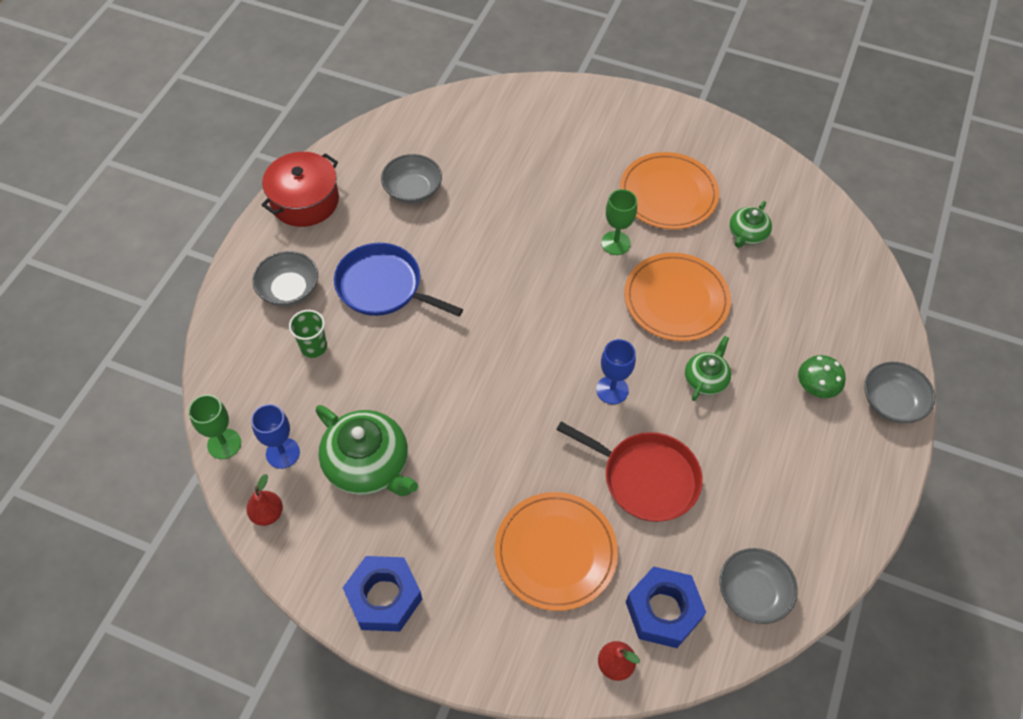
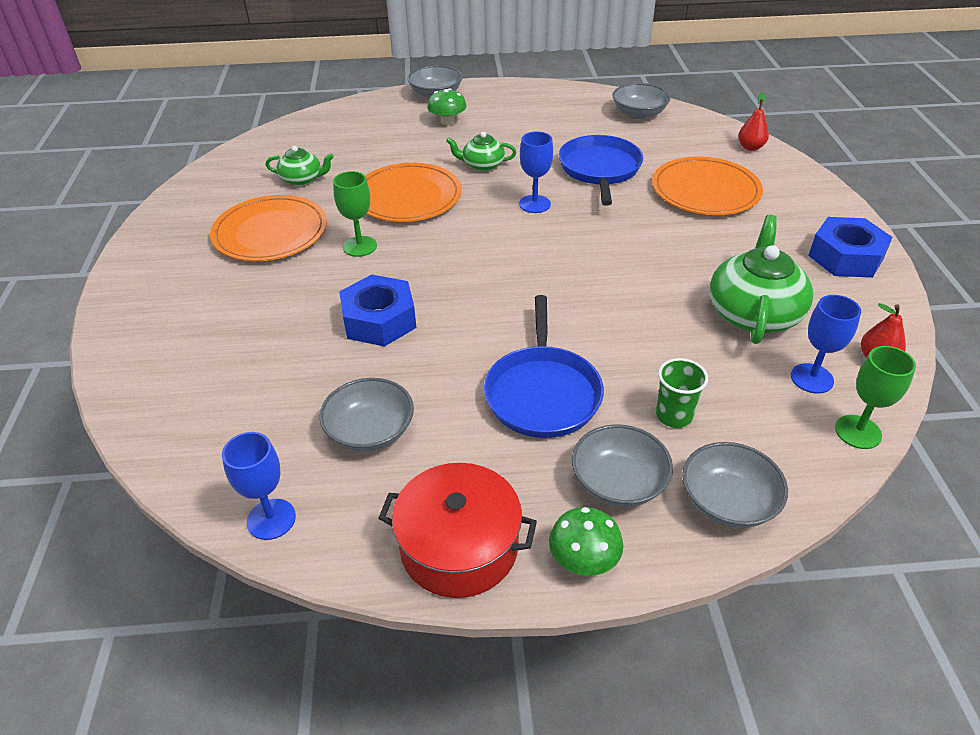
camera: 115 degrees left, 15 degrees down
red pan [556,422,703,522] -> blue pan [559,135,643,206]
blue nut [626,566,706,648] -> blue nut moved to [339,274,416,347]
none -> blue goblet [222,432,296,540]
none -> green mushroom [549,507,623,576]
none -> grey bowl [682,442,788,528]

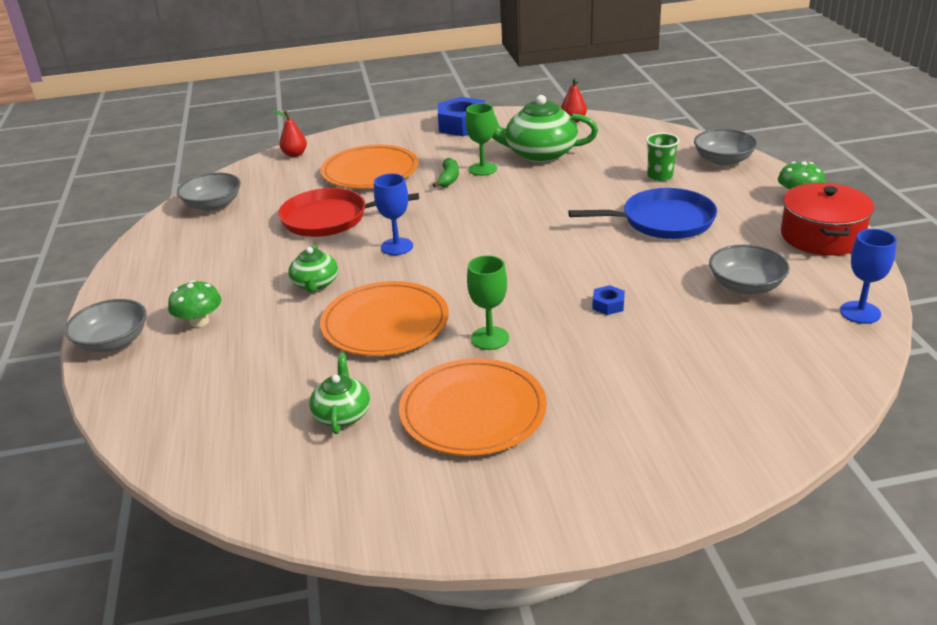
camera: 95 degrees left, 10 degrees down
blue nut [339,274,416,347] -> blue nut [592,285,625,315], size x0.45
blue pan [559,135,643,206] -> red pan [278,188,419,237]
grey bowl [572,424,673,507] -> none
blue goblet [791,295,861,394] -> none
green goblet [835,346,916,449] -> green goblet moved to [466,103,497,176]
none -> green banana [432,158,459,188]

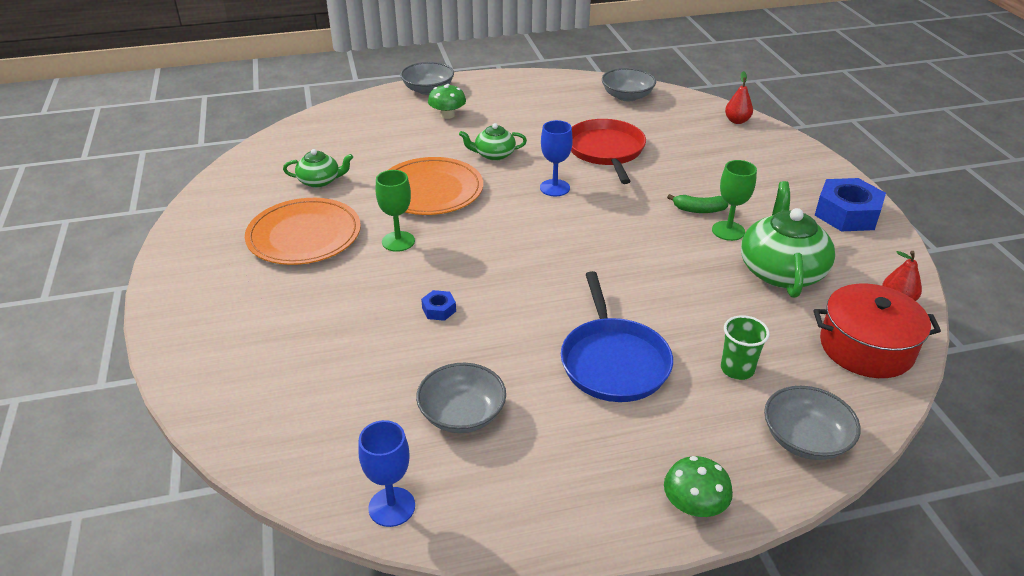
camera: 85 degrees right, 5 degrees up
orange plate [321,145,418,189] -> none
red pot [781,183,874,256] -> red pot moved to [813,284,941,378]

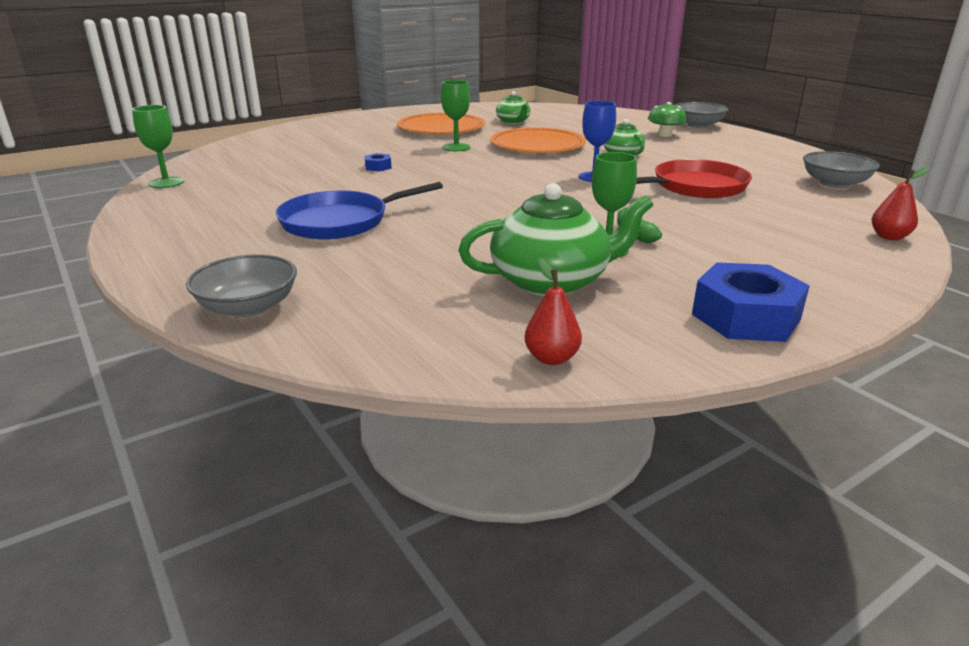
camera: 70 degrees right, 10 degrees down
blue goblet [358,420,415,527] -> green goblet [132,105,184,188]
grey bowl [416,363,506,433] -> none
green mushroom [664,456,733,517] -> none
green cup [721,315,770,380] -> none
red pot [813,284,941,378] -> none

